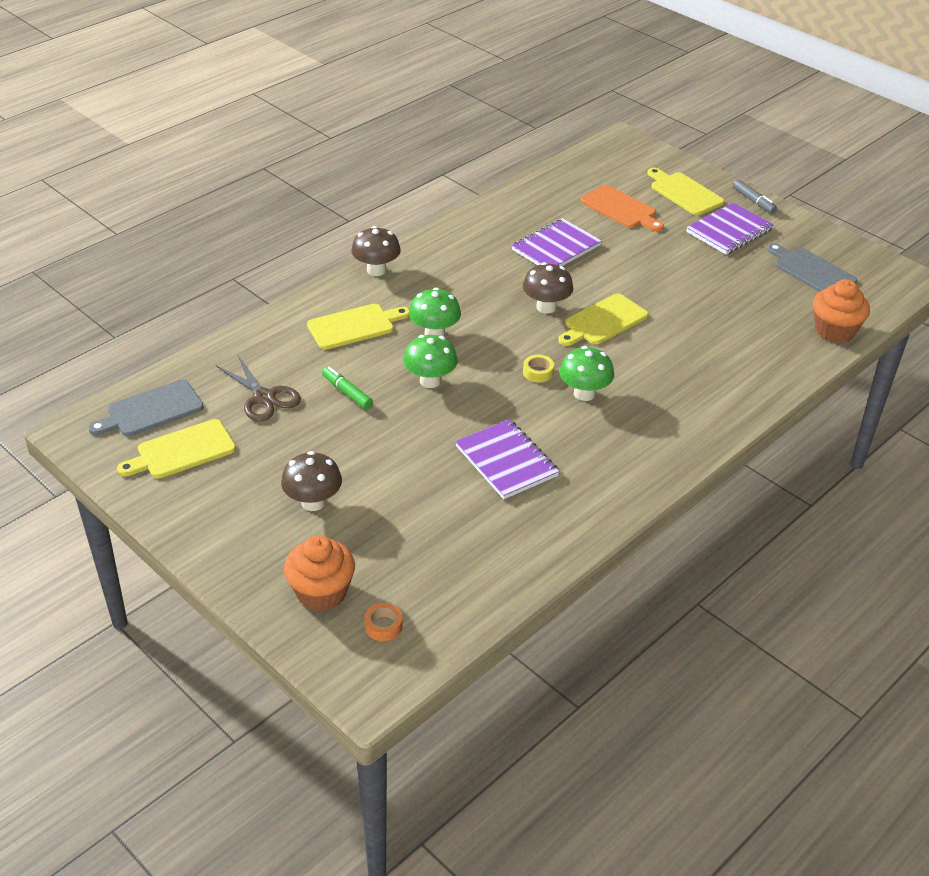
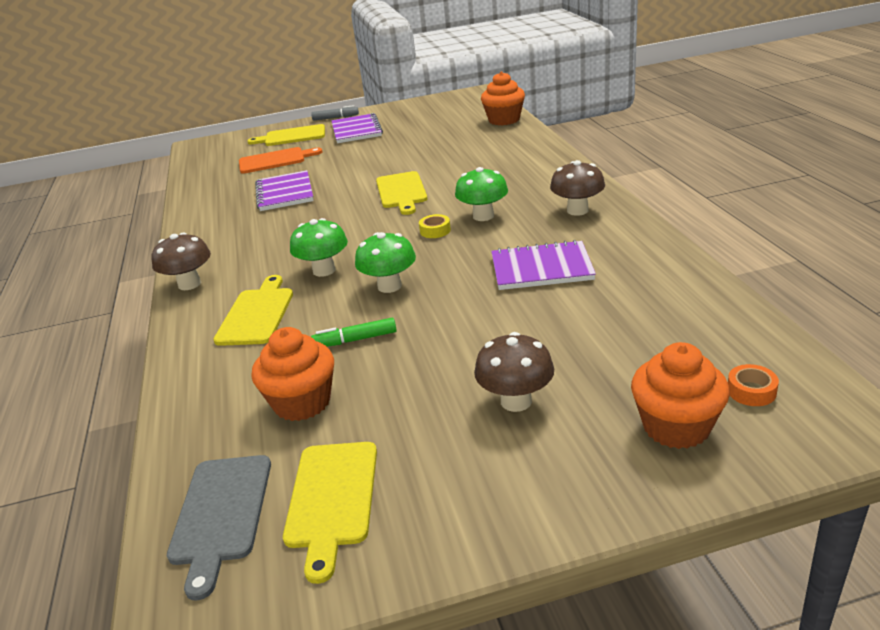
camera: 55 degrees left, 10 degrees down
brown scissors [216,355,301,422] -> orange cupcake [252,327,334,421]
brown mushroom [523,262,574,314] -> brown mushroom moved to [550,160,605,216]
grey cutting board [767,243,857,292] -> none

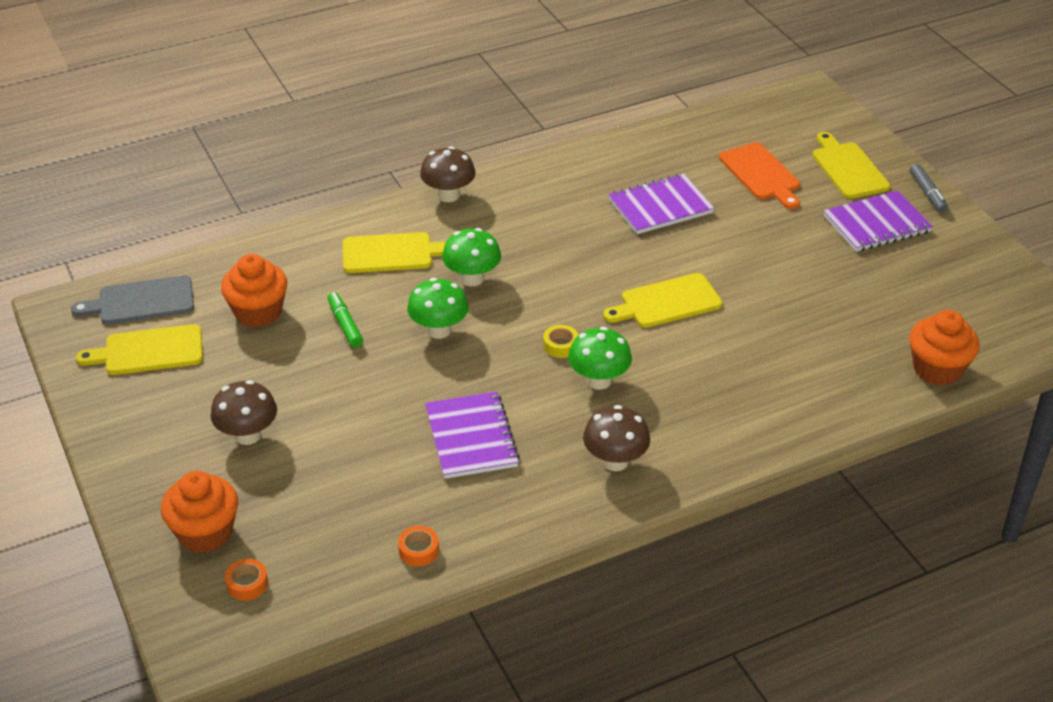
camera: 75 degrees right, 10 degrees up
none -> orange tape [398,526,439,566]

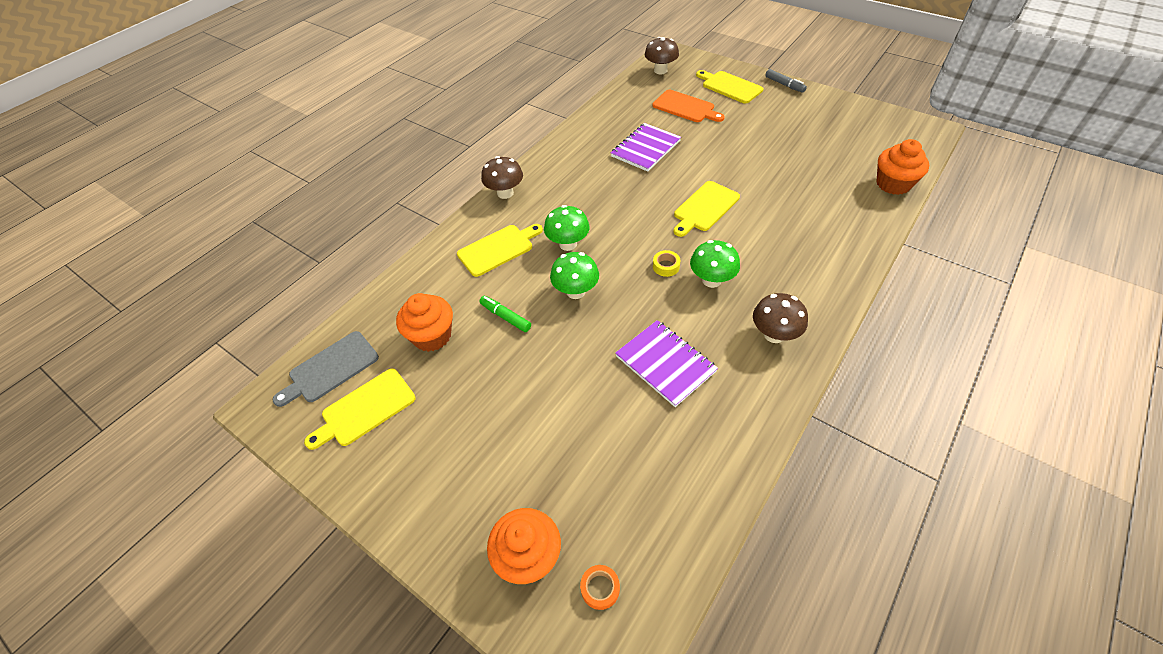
camera: 25 degrees left, 10 degrees up
brown mushroom [211,380,277,445] -> brown mushroom moved to [645,37,679,74]
orange tape [398,526,439,566] -> none
purple notebook [823,191,933,252] -> none

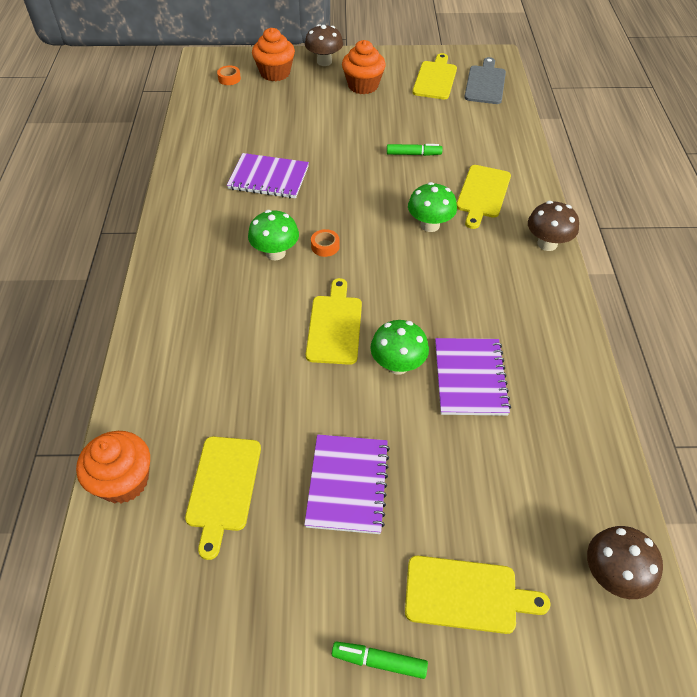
camera: 140 degrees right, 0 degrees up
orange cupcake [396,293,453,352] -> orange cupcake moved to [342,40,386,94]
green mushroom [550,252,599,299] -> green mushroom moved to [370,320,429,375]
orange cutting board [652,90,725,122] -> none
yellow tape [653,250,680,277] -> orange tape [311,229,340,257]
brown mushroom [753,293,808,343] -> brown mushroom moved to [305,24,343,66]
grey marker [765,69,807,93] -> green marker [332,642,428,679]
none -> yellow cutting board [185,436,261,560]
none -> purple notebook [304,434,390,534]

